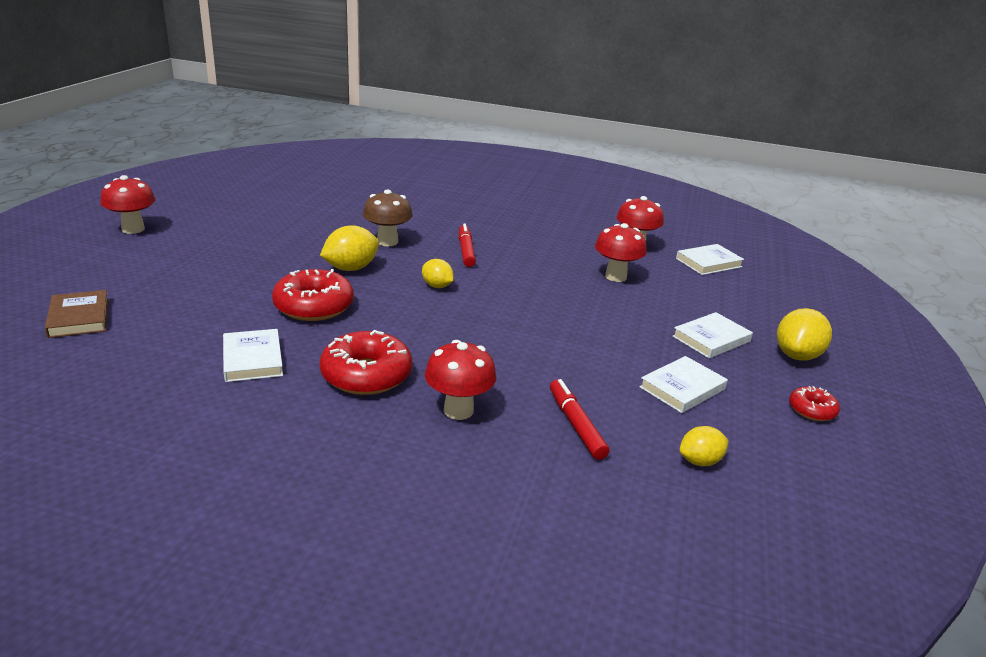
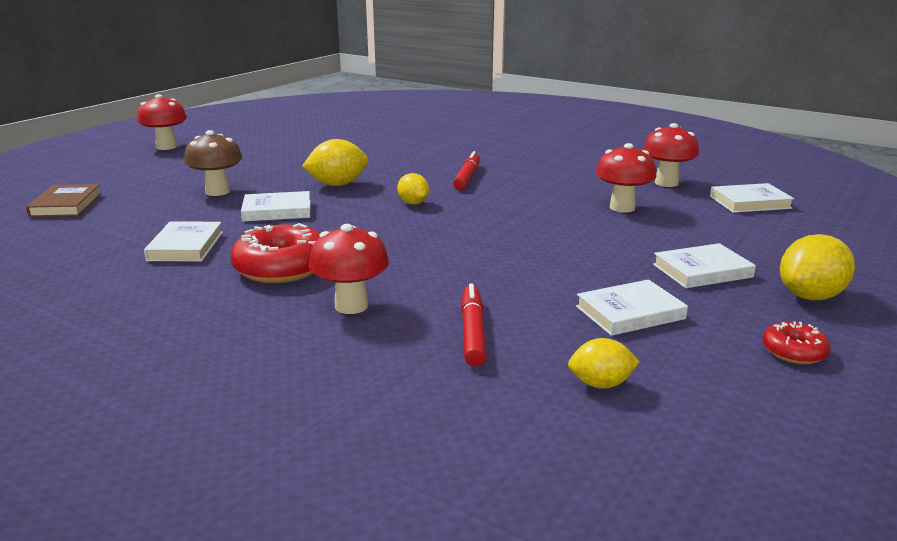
camera: 20 degrees right, 5 degrees down
red donut [272,269,354,321] -> white book [241,191,310,222]
brown mushroom [363,189,412,246] -> brown mushroom moved to [184,130,242,196]

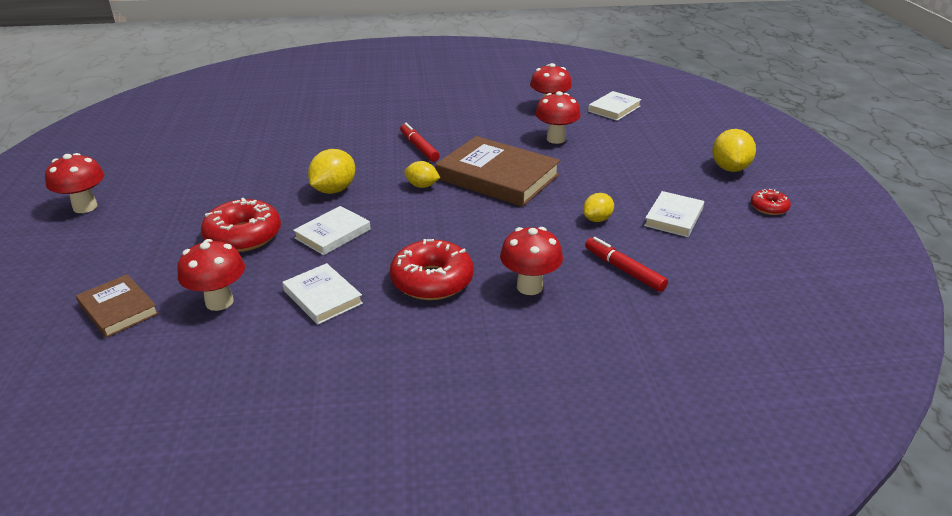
camera: 40 degrees left, 10 degrees up
brown mushroom [184,130,242,196] -> red donut [201,198,281,252]
yellow lemon [568,338,640,389] -> yellow lemon moved to [583,193,614,222]
white book [653,243,756,288] -> none
none -> red mushroom [177,239,245,311]
none -> brown book [435,136,560,207]

